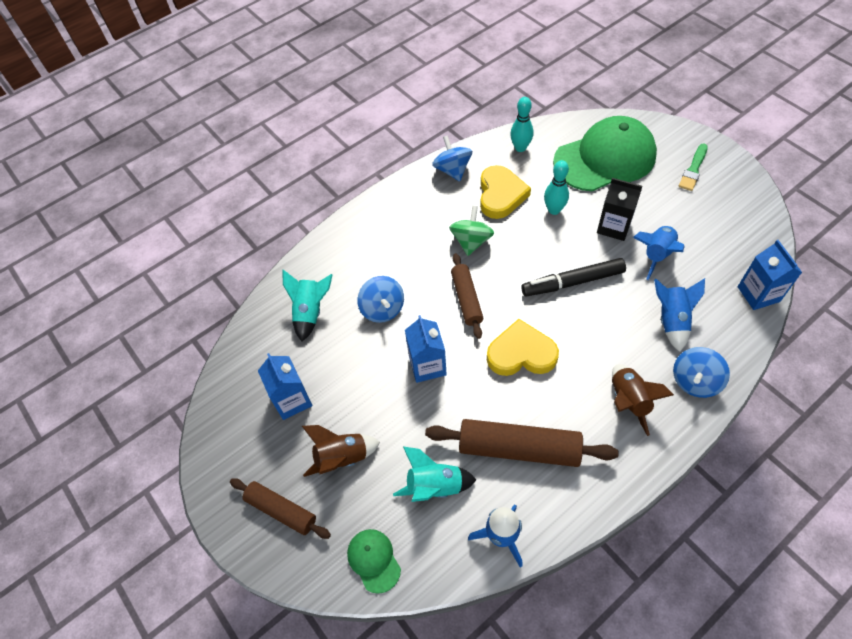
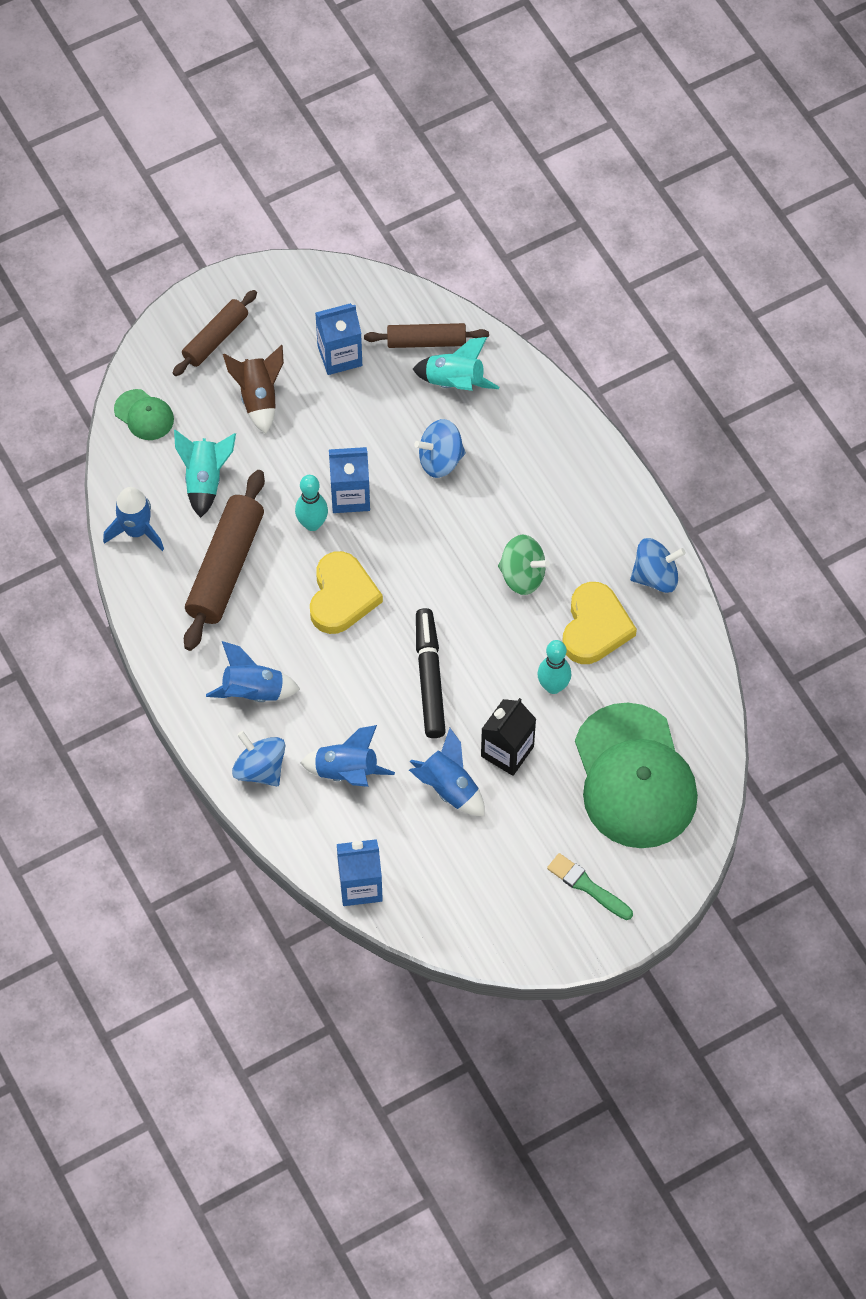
camera: 95 degrees right, 5 degrees up
green cap [347,529,401,594] -> green cap turned 60 degrees clockwise [114,389,174,440]
brown rolling pin [451,253,483,339] -> brown rolling pin moved to [364,323,489,348]
yellow heart [480,165,531,219] -> yellow heart turned 90 degrees counterclockwise [562,582,637,664]
turquoise bowling pin [510,97,533,152] -> turquoise bowling pin moved to [295,475,328,531]
brown rocket [612,364,674,436] -> blue rocket [206,641,300,702]

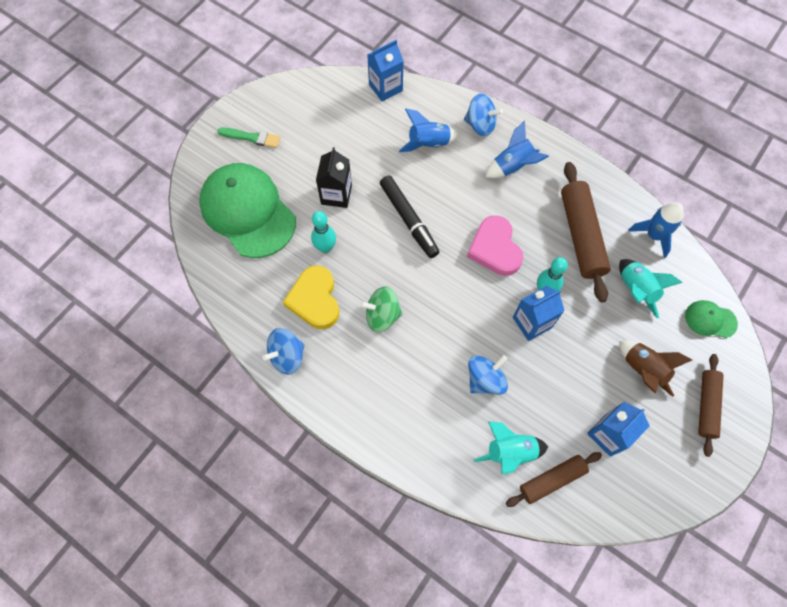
camera: 155 degrees right, 5 degrees up
yellow heart [310,551,383,634] -> pink heart [467,215,523,276]
blue rocket [409,728,485,816] -> none

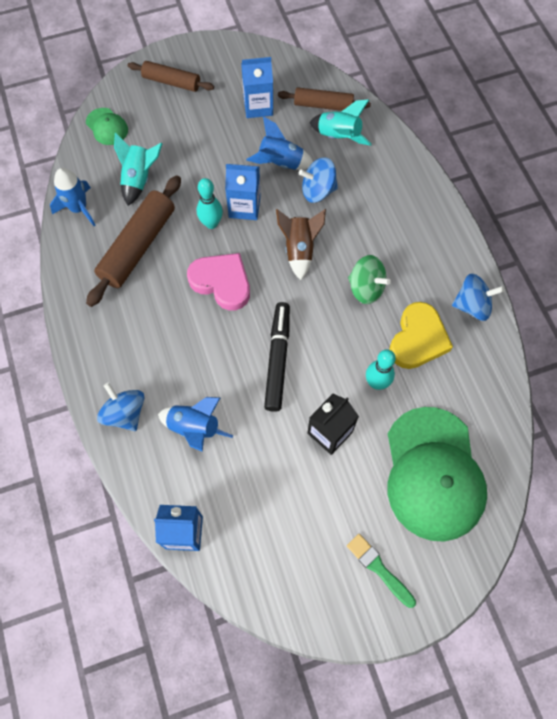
camera: 145 degrees left, 0 degrees up
pink heart [467,215,523,276] -> pink heart turned 75 degrees counterclockwise [187,253,250,311]
blue rocket [486,121,549,178] -> blue rocket moved to [246,117,313,170]
brown rocket [619,340,692,397] -> brown rocket moved to [276,209,326,280]
brown rolling pin [698,354,724,457] -> brown rolling pin turned 60 degrees clockwise [128,61,214,92]

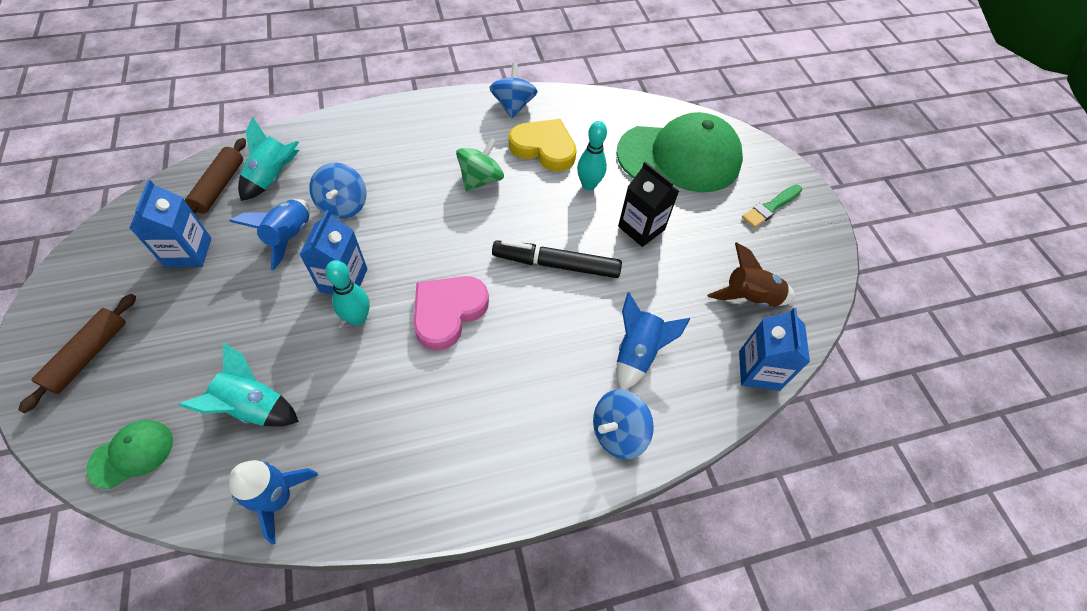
camera: 90 degrees left, 10 degrees down
brown rolling pin [86,175,181,307] -> none
brown rocket [276,209,326,280] -> brown rocket moved to [707,242,795,306]

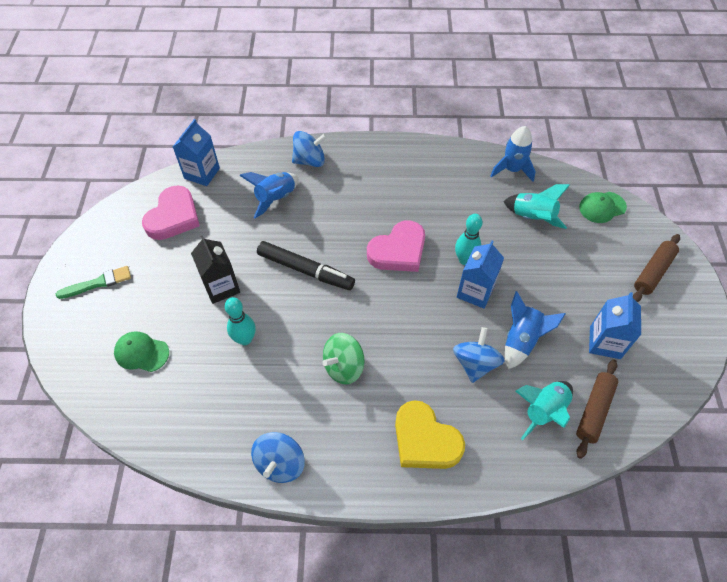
camera: 160 degrees left, 0 degrees up
yellow heart [509,119,577,172] -> yellow heart moved to [395,400,465,469]
green cap [617,112,743,192] -> green cap [114,331,169,372], size x0.44
brown rocket [707,242,795,306] -> pink heart [142,185,200,240]

